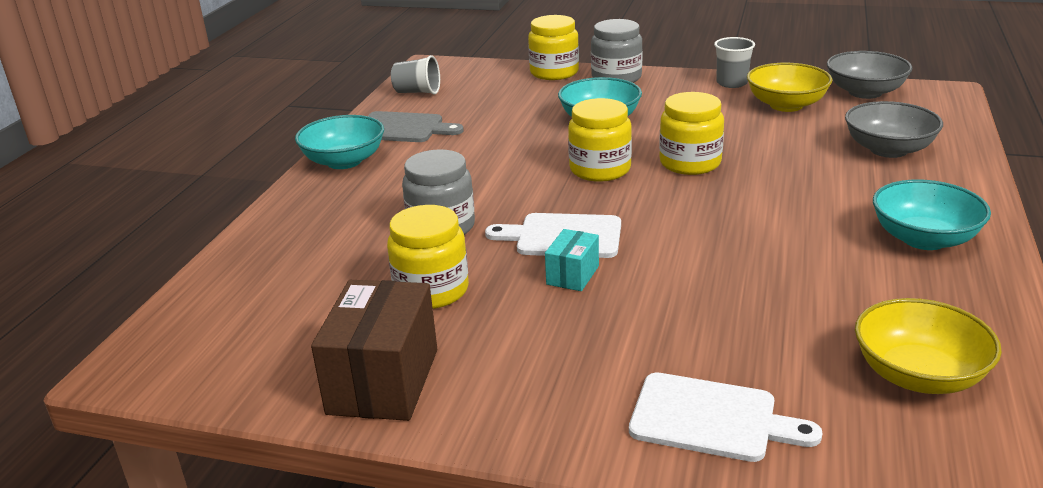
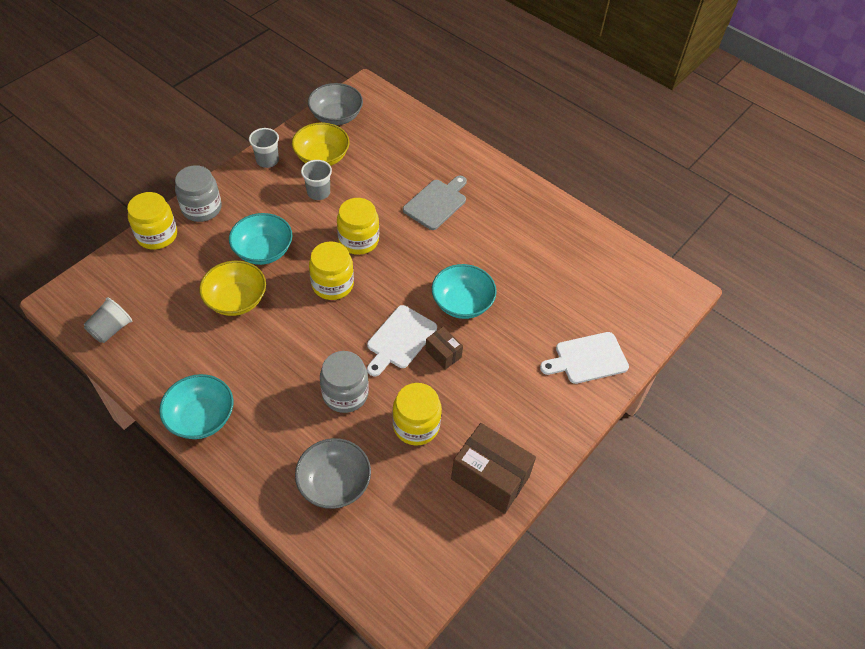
camera: 70 degrees left, 25 degrees up
grey cutting board [368,111,464,142] -> grey cutting board moved to [403,176,467,230]
turquoise box [545,229,599,291] -> brown box [425,327,463,370]
white cutting board [629,373,822,462] -> white cutting board turned 150 degrees counterclockwise [540,332,629,384]
grey bowl [845,101,943,158] -> grey bowl moved to [295,438,371,509]
yellow bowl [855,298,1002,394] -> yellow bowl moved to [199,261,266,316]
turquoise bowl [873,180,991,250] -> turquoise bowl moved to [432,264,497,319]
none -> grey cup [301,160,332,200]

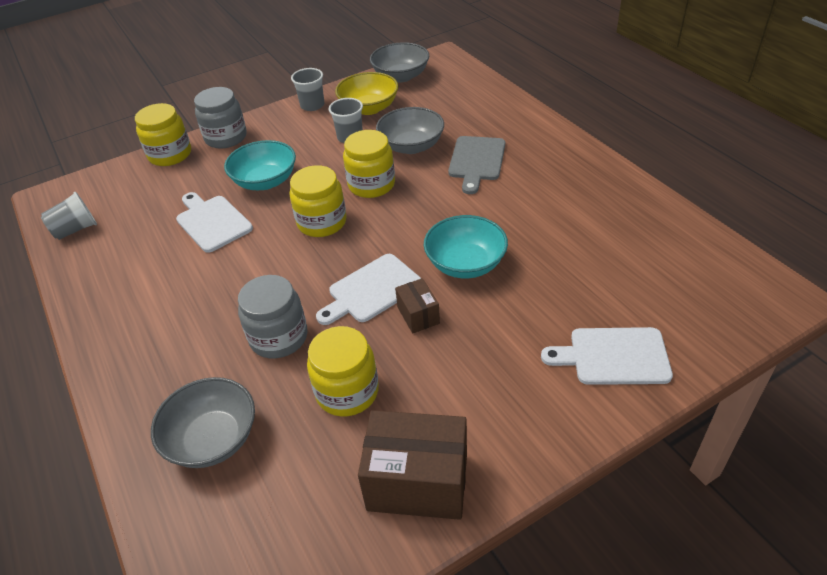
camera: 25 degrees right, 10 degrees down
turquoise bowl [159,374,233,439] -> none
yellow bowl [199,261,266,316] -> white cutting board [176,192,253,253]
grey cutting board [403,176,467,230] -> grey cutting board turned 135 degrees clockwise [448,136,505,194]
brown box [451,423,536,514] -> brown box turned 45 degrees counterclockwise [358,410,467,520]
none -> grey bowl [376,107,444,154]

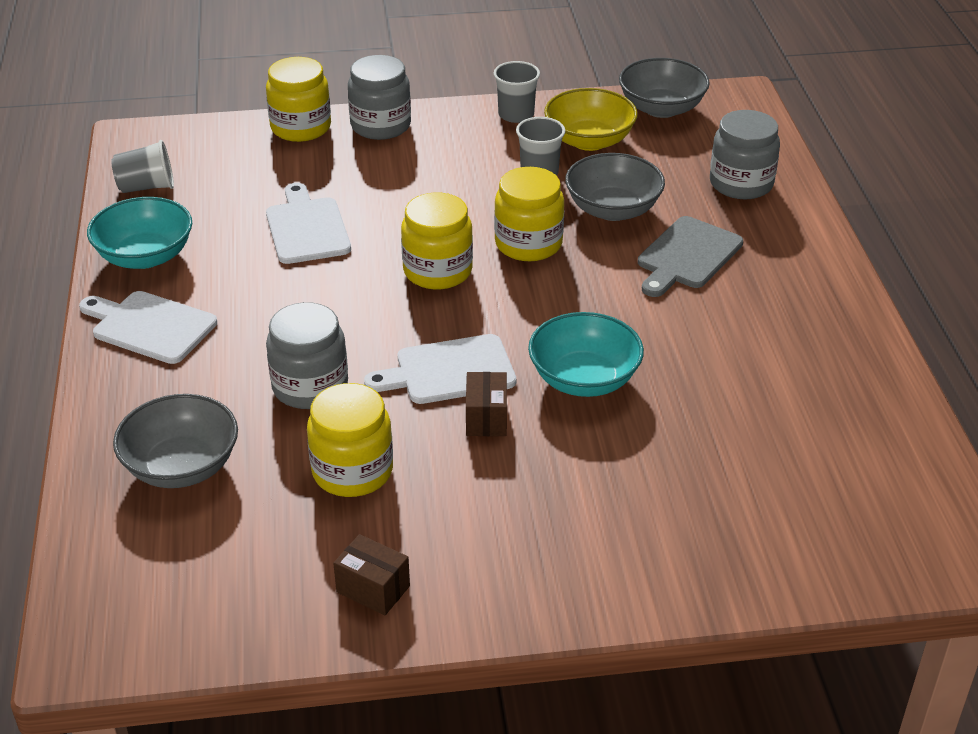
camera: 20 degrees right, 5 degrees down
turquoise bowl [224,140,296,190] -> turquoise bowl moved to [87,197,192,269]
brown box [358,410,467,520] -> brown box [333,534,410,615], size x0.51
white cutting board [541,327,673,385] -> white cutting board moved to [79,291,217,364]
none -> grey jar [710,110,780,199]

